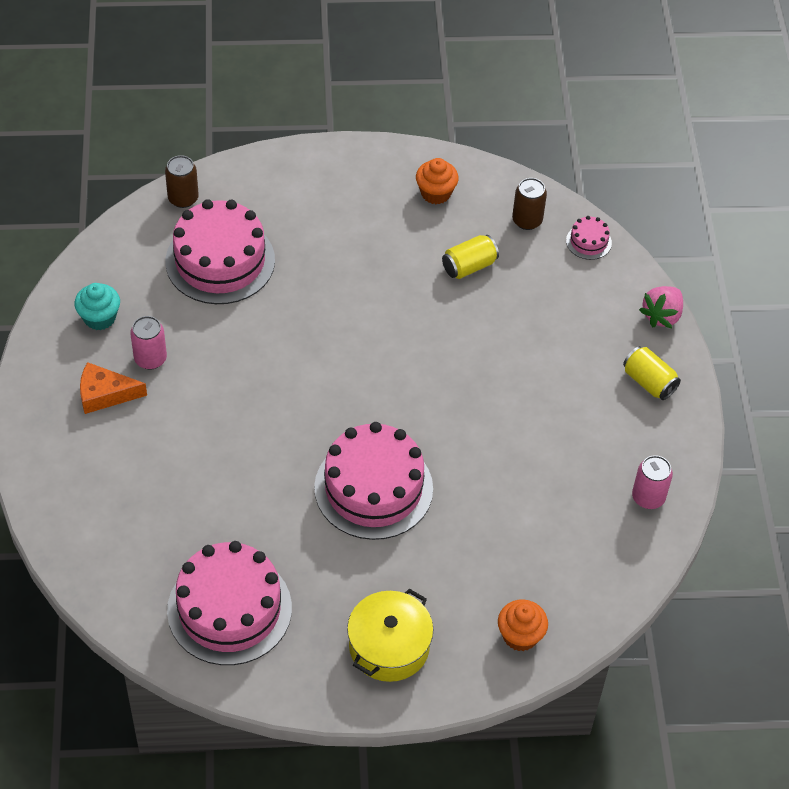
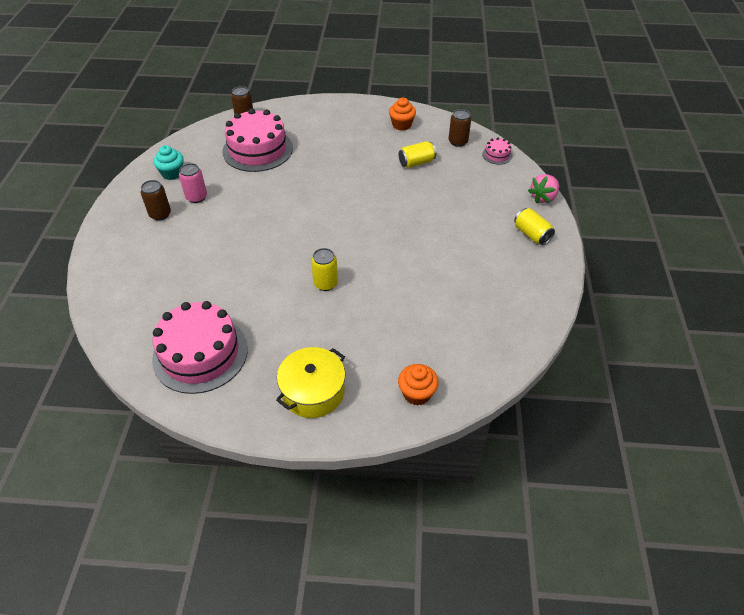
camera: 10 degrees right, 5 degrees down
orange cheese [80,362,147,414] -> brown can [141,180,171,221]
pink cake [314,422,433,540] -> yellow can [311,248,338,291]
pink can [632,455,673,509] -> none

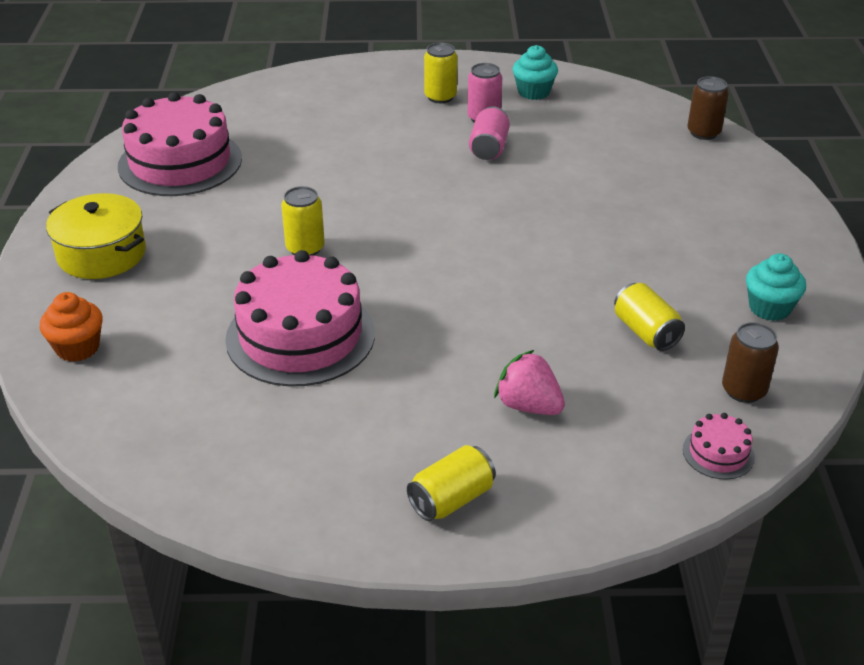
camera: 85 degrees right, 10 degrees down
brown can [141,180,171,221] -> yellow can [424,43,457,103]
pink cake [223,108,293,172] -> pink cake moved to [225,250,375,387]
orange cupcake [389,98,416,131] -> turquoise cupcake [746,254,806,321]
pink strawberry [528,174,559,203] -> pink strawberry moved to [494,350,565,415]
none -> pink can [469,106,510,160]

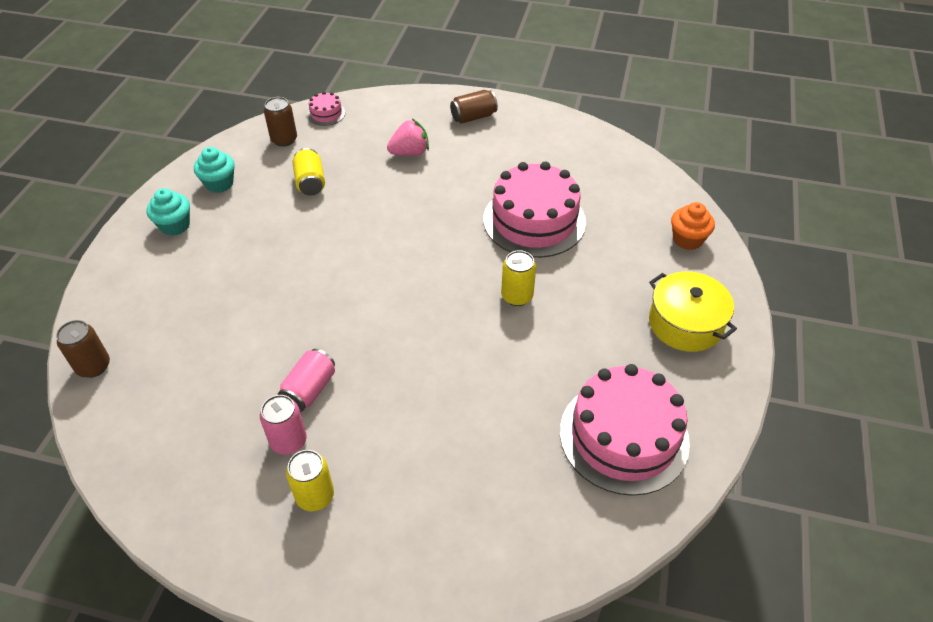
camera: 165 degrees left, 10 degrees up
yellow can [407,445,496,521] -> brown can [450,90,498,124]
pink strawberry [494,350,565,415] -> pink strawberry turned 75 degrees counterclockwise [387,119,429,156]
turquoise cupcake [513,45,558,100] -> turquoise cupcake moved to [147,188,190,236]

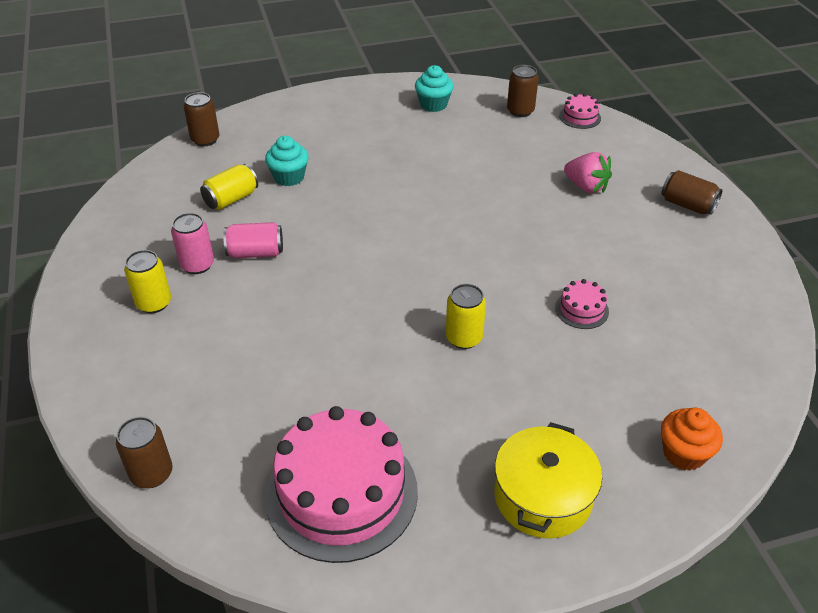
camera: 60 degrees right, 5 degrees down
turquoise cupcake [147,188,190,236] -> turquoise cupcake moved to [265,136,309,186]
yellow can [292,148,325,196] -> yellow can moved to [200,164,258,210]
pink cake [483,161,586,258] -> pink cake [555,279,609,329], size x0.43
none -> brown can [116,417,173,488]

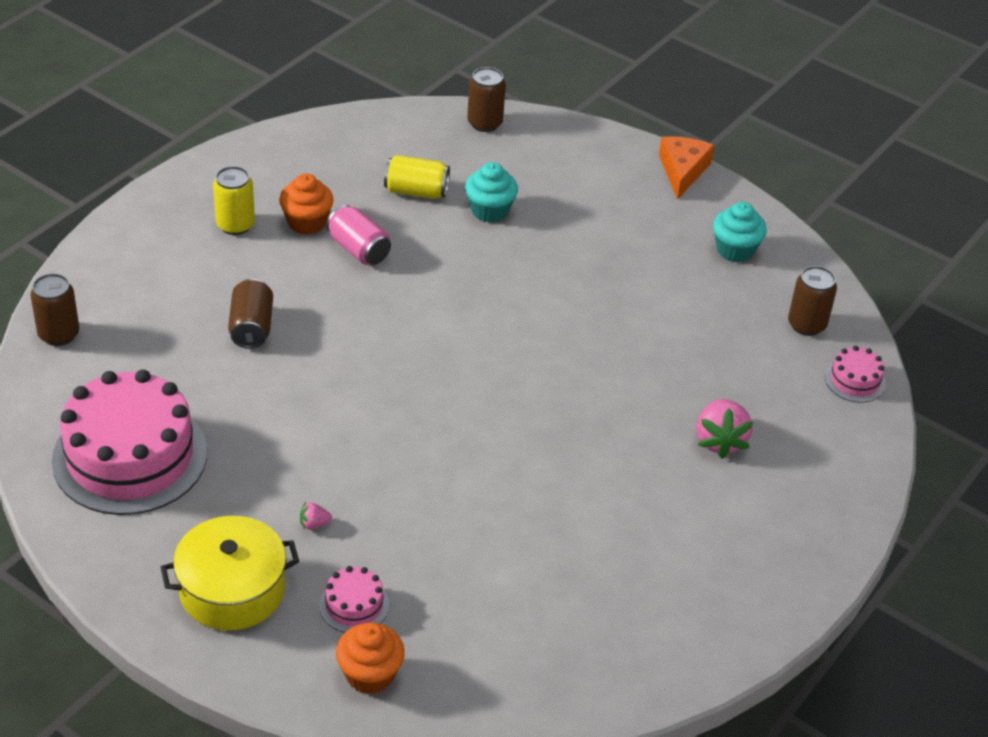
camera: 50 degrees right, 0 degrees up
pink can [171,213,214,274] -> orange cupcake [279,173,334,235]
yellow can [446,284,486,349] -> none
pink cake [555,279,609,329] -> pink cake moved to [319,566,389,633]
brown can [661,170,723,215] -> brown can moved to [228,279,273,349]
none -> pink strawberry [300,502,332,530]
none -> orange cheese [659,136,714,200]

